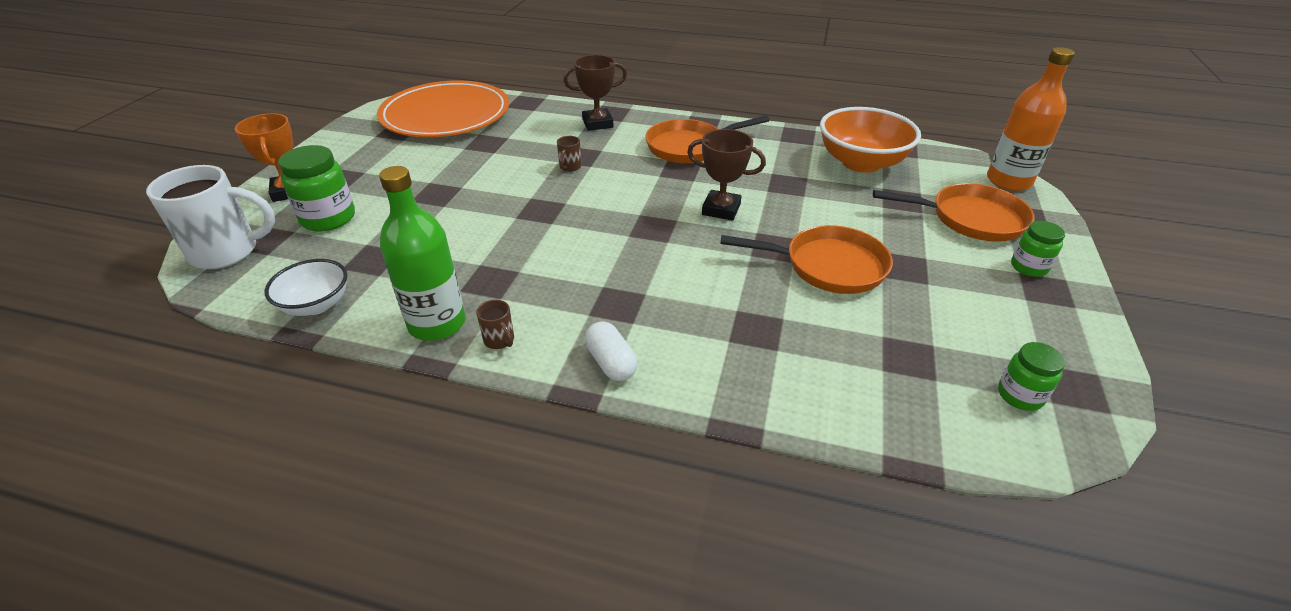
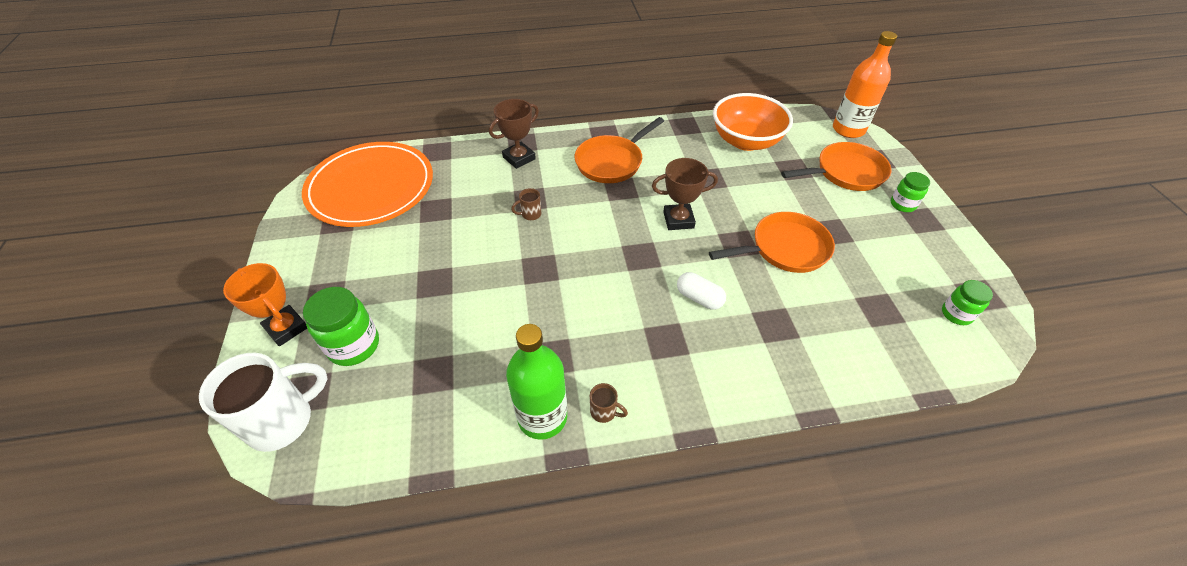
camera: 25 degrees left, 10 degrees up
white bowl [264,259,347,316] -> none
brown mug [557,136,581,172] -> brown mug turned 75 degrees clockwise [511,188,541,220]
white capsule [585,321,638,381] -> white capsule moved to [677,272,726,310]

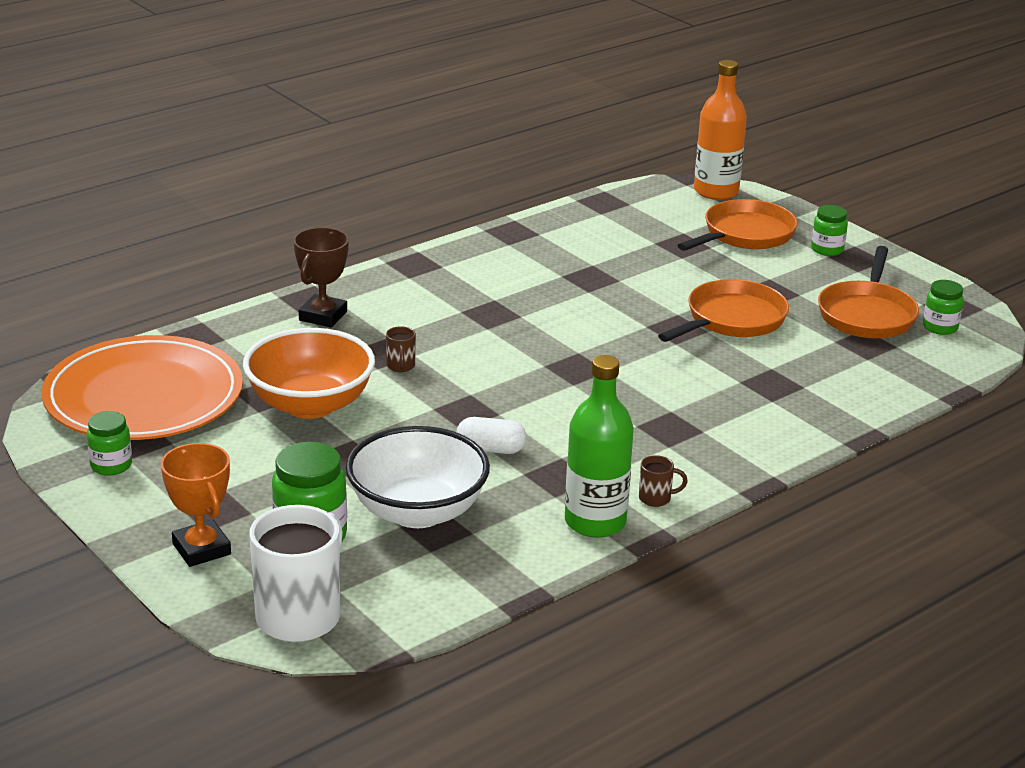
camera: 30 degrees left, 20 degrees down
orange trophy [223,263,307,346] -> orange trophy turned 45 degrees clockwise [161,443,231,567]
brown mug [511,188,541,220] -> brown mug turned 45 degrees counterclockwise [386,326,416,372]
orange pan [575,117,664,183] -> orange pan moved to [818,246,919,338]
brown trophy [652,158,718,230] -> none
white capsule [677,272,726,310] -> white capsule moved to [456,417,526,454]
orange bowl [713,93,793,151] -> orange bowl moved to [243,328,375,419]
none -> green jar [87,411,132,476]
none -> white bowl [346,426,490,528]

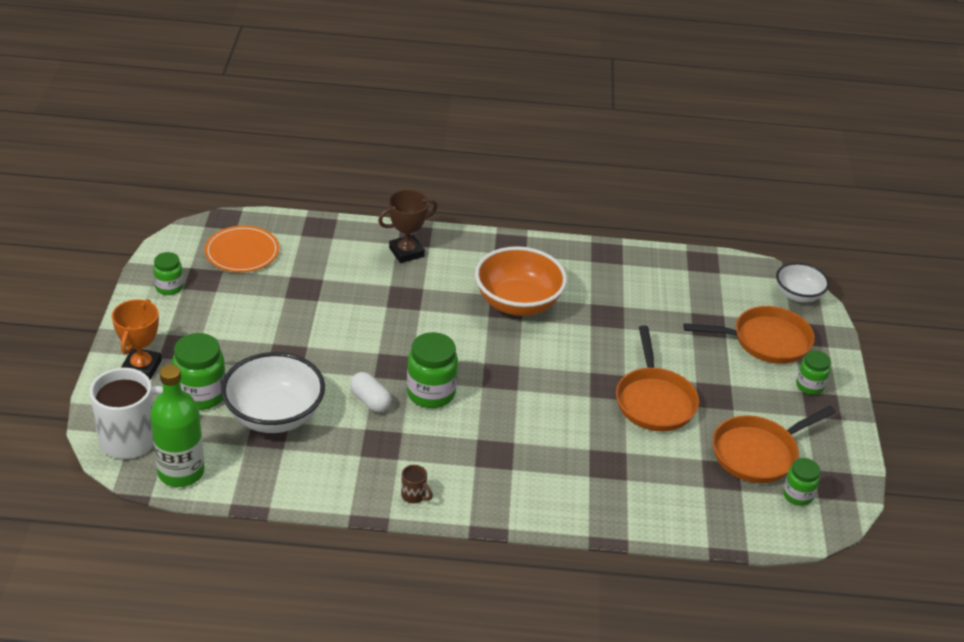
camera: 40 degrees right, 10 degrees up
orange plate [41,335,243,440] -> orange plate [204,226,279,272], size x0.54
orange bowl [243,328,375,419] -> orange bowl moved to [475,246,567,316]
brown mug [386,326,416,372] -> none
green bottle [565,355,634,538] -> green bottle moved to [150,365,205,487]
orange pan [658,279,789,342] -> orange pan turned 90 degrees clockwise [616,325,699,431]
orange bottle [694,60,747,200] -> white bowl [776,262,830,302]
none -> green jar [407,332,458,408]

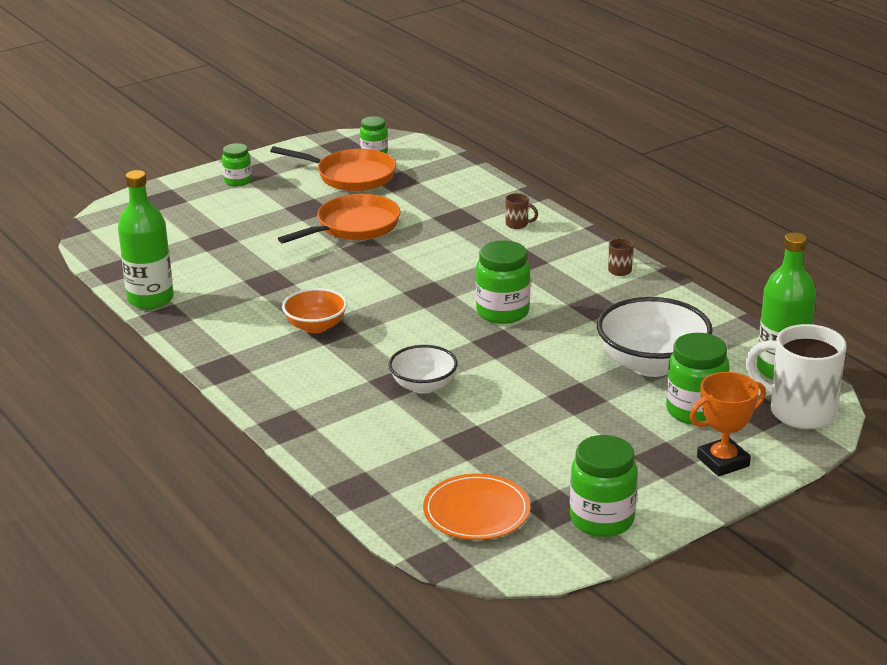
camera: 125 degrees left, 10 degrees down
green jar [153,252,184,295] -> green jar [570,435,638,537], size x1.65
white capsule [350,372,392,412] -> none
brown trophy [378,190,438,263] -> none
orange bowl [475,246,567,316] -> orange bowl [282,288,347,333], size x0.59
orange pan [684,306,815,364] -> none
white bowl [776,262,830,302] -> white bowl moved to [389,345,458,394]
none -> green bottle [118,170,174,309]
none -> brown mug [505,193,538,229]

